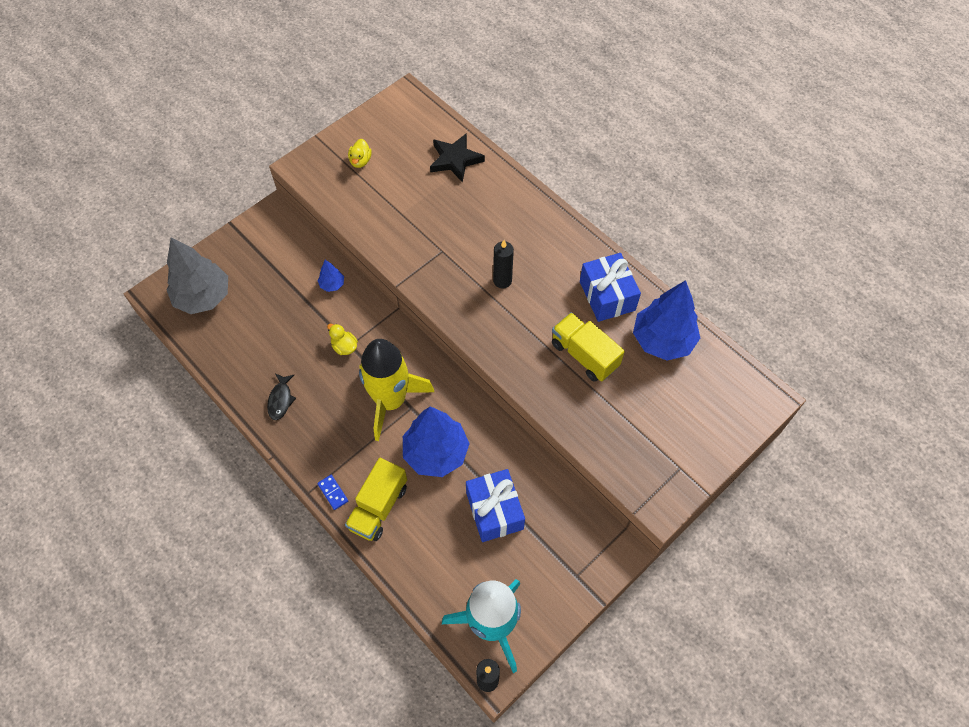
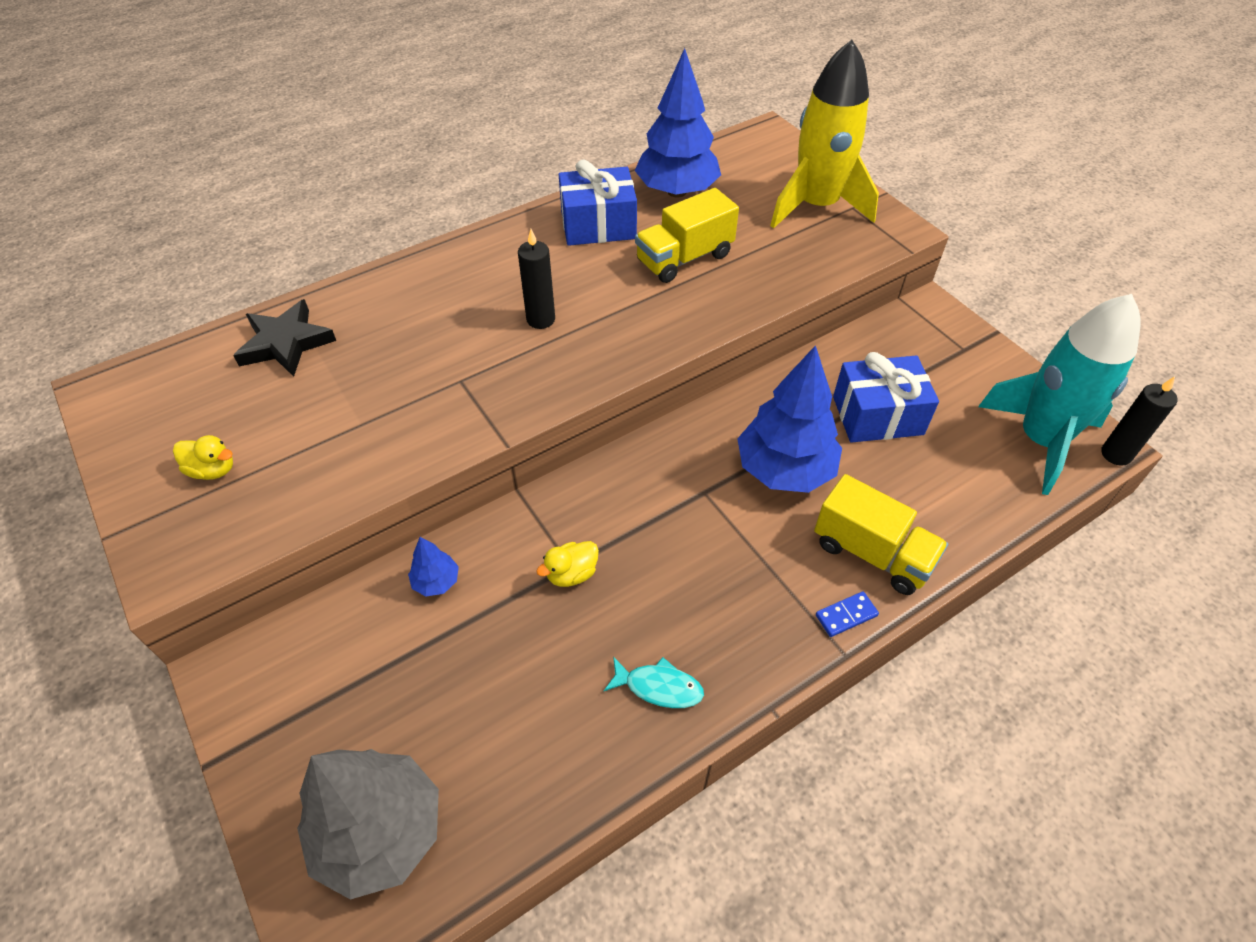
camera: 80 degrees left, 10 degrees down
black fish [267,373,296,420] -> turquoise fish [604,657,704,708]
yellow rocket [359,339,434,441] -> yellow rocket moved to [770,40,879,229]

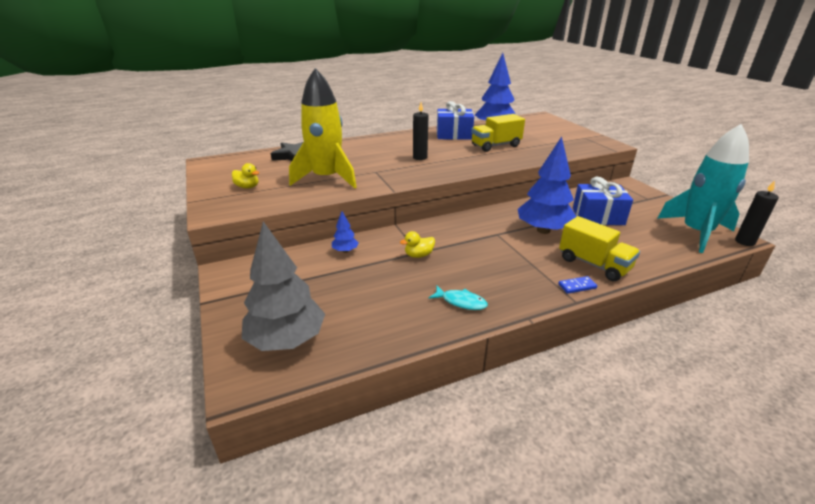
camera: 10 degrees right, 20 degrees down
yellow rocket [770,40,879,229] -> yellow rocket moved to [289,68,357,189]

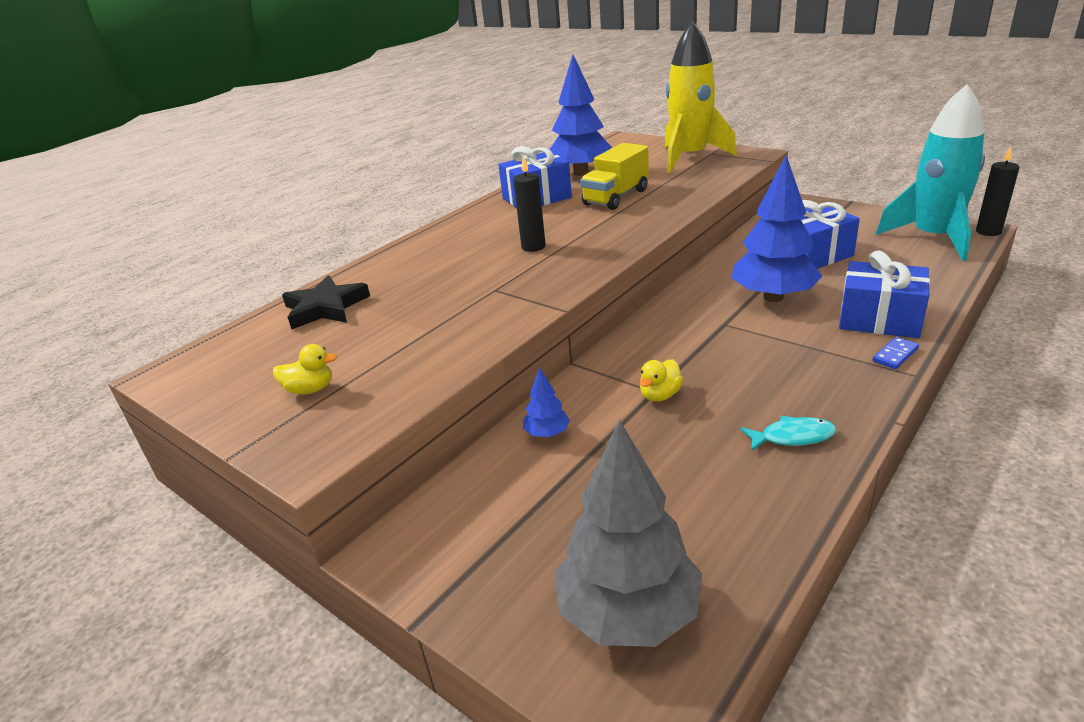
camera: 25 degrees left, 0 degrees up
yellow rocket [289,68,357,189] -> yellow rocket moved to [665,21,737,172]
yellow truck [559,216,640,281] -> blue gift [839,250,930,338]

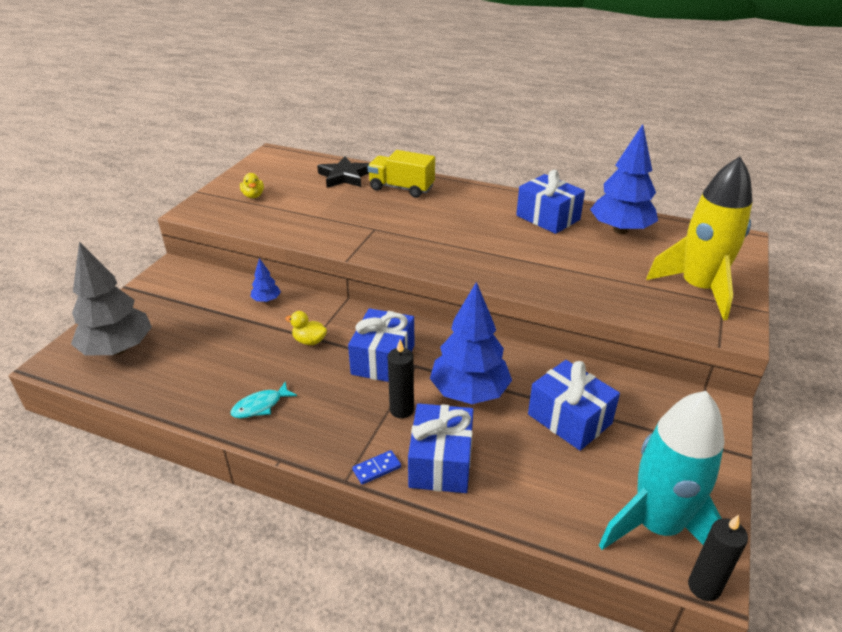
camera: 70 degrees right, 5 degrees up
black candle [513,155,546,252] -> black candle moved to [388,340,414,418]
yellow truck [580,143,649,210] -> yellow truck moved to [368,150,435,198]
turquoise fish [740,416,837,451] -> turquoise fish turned 75 degrees clockwise [230,381,297,418]
blue domino [873,337,919,369] -> blue domino turned 60 degrees counterclockwise [352,450,401,485]
none -> blue gift [348,308,414,382]

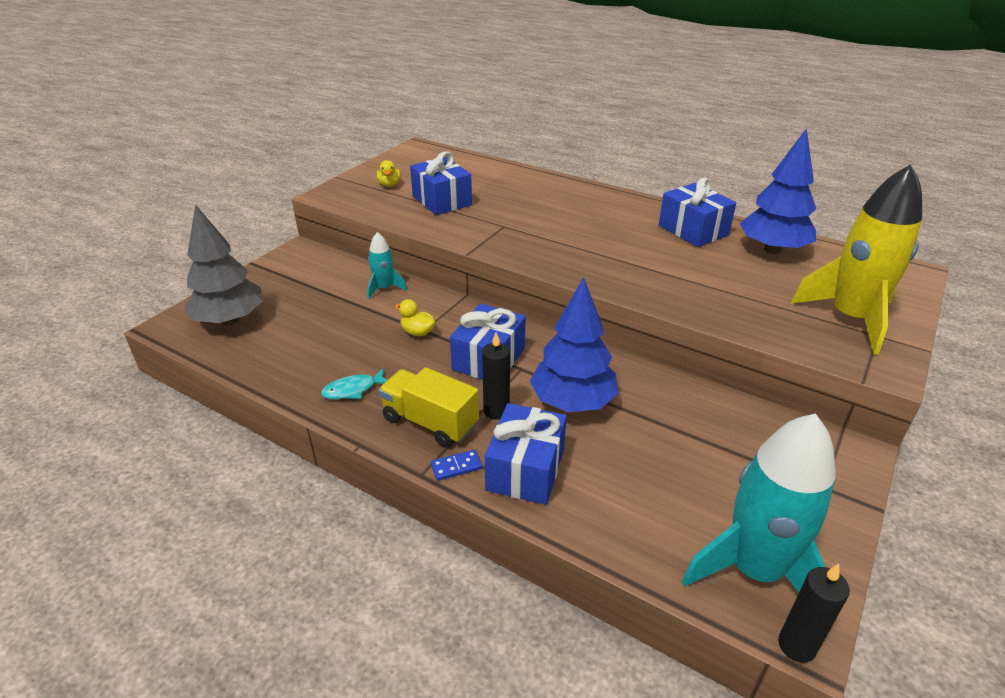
camera: 10 degrees right, 0 degrees up
blue tree [250,258,281,302] -> turquoise rocket [367,232,407,299]
black star [317,156,370,188] -> none
yellow truck [368,150,435,198] -> yellow truck moved to [378,367,479,447]
blue gift [528,360,620,451] -> blue gift moved to [410,151,472,215]

